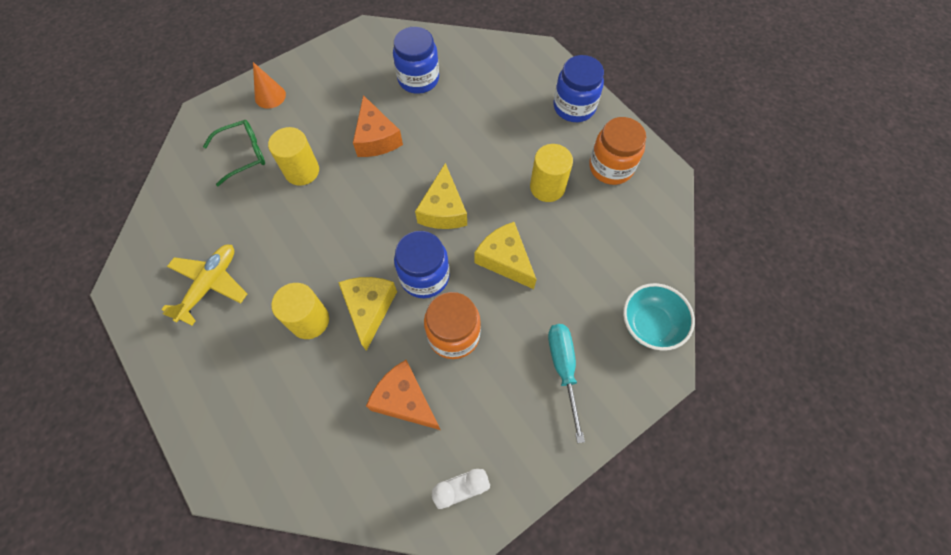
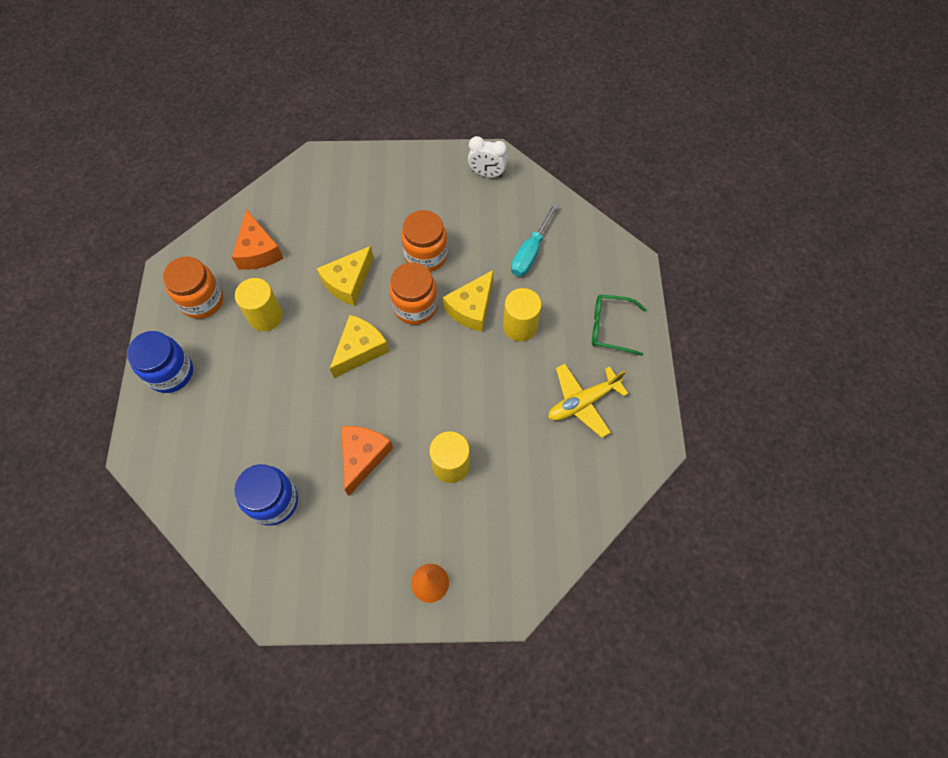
camera: 145 degrees left, 0 degrees up
green glasses [203,120,265,186] -> green glasses moved to [592,295,647,356]
orange cheese [366,360,440,430] -> orange cheese moved to [232,209,283,270]
blue jar [394,231,450,298] -> orange jar [389,262,438,325]
yellow cheese [474,222,537,289] -> yellow cheese turned 45 degrees clockwise [316,246,374,306]
turquoise screwdriver [548,324,585,443] -> turquoise screwdriver moved to [511,203,558,276]
turquoise bowl [623,283,695,351] -> none

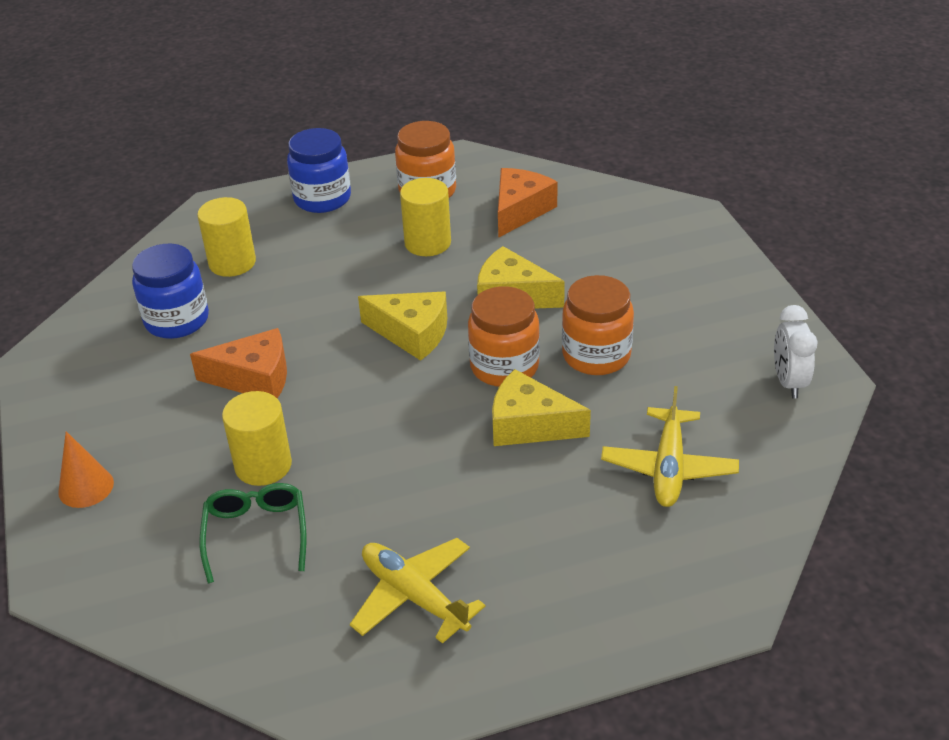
camera: 75 degrees right, 25 degrees down
orange cheese [232,209,283,270] -> orange cheese turned 150 degrees clockwise [498,168,558,238]
yellow cylinder [503,288,542,341] -> yellow cylinder moved to [197,197,256,277]
turquoise screwdriver [511,203,558,276] -> yellow plane [601,386,739,507]
green glasses [592,295,647,356] -> green glasses moved to [200,483,306,584]

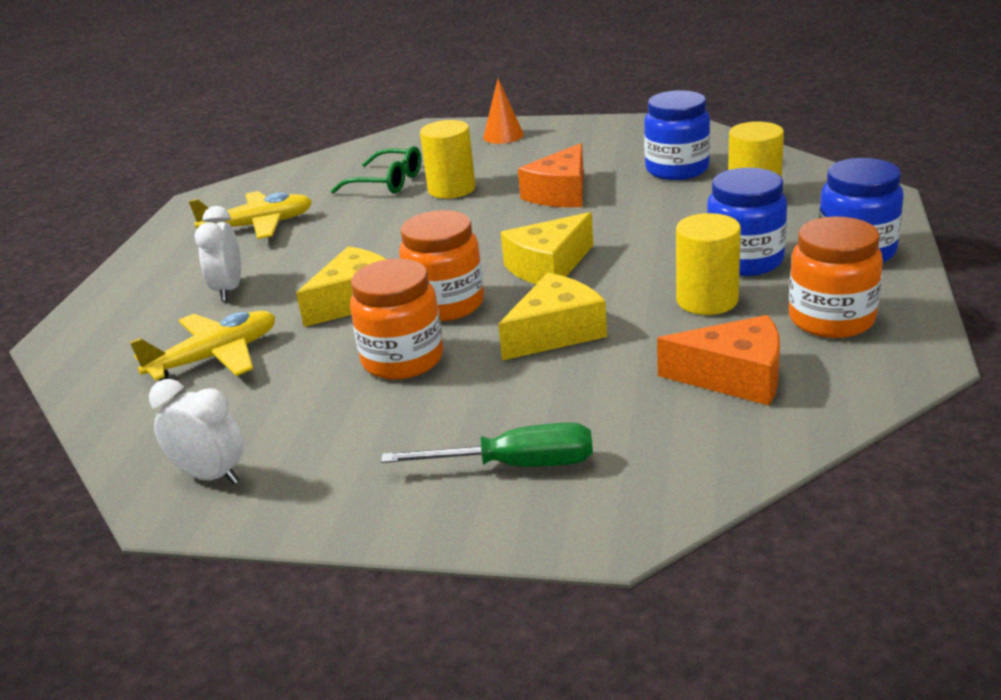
camera: 120 degrees right, 10 degrees down
orange cheese [498,168,558,238] -> orange cheese turned 45 degrees counterclockwise [657,315,780,405]
yellow plane [601,386,739,507] -> yellow plane turned 105 degrees clockwise [130,311,275,381]
none -> white clock [194,206,241,301]
none -> green screwdriver [381,423,593,467]
none -> blue jar [707,168,787,276]

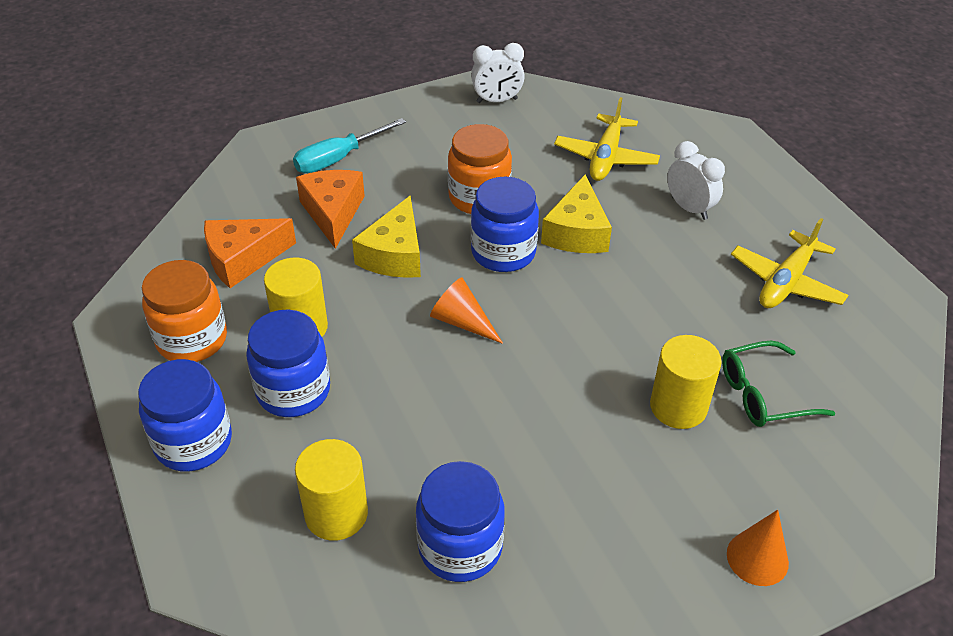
camera: 140 degrees right, 15 degrees up
green screwdriver [381,423,593,467] -> turquoise screwdriver [293,118,406,173]
orange jar [399,210,484,321] -> blue jar [471,177,539,272]
yellow cheese [501,212,593,284] -> orange cone [430,277,503,344]
orange cheese [518,143,584,207] -> orange cheese moved to [296,170,365,249]

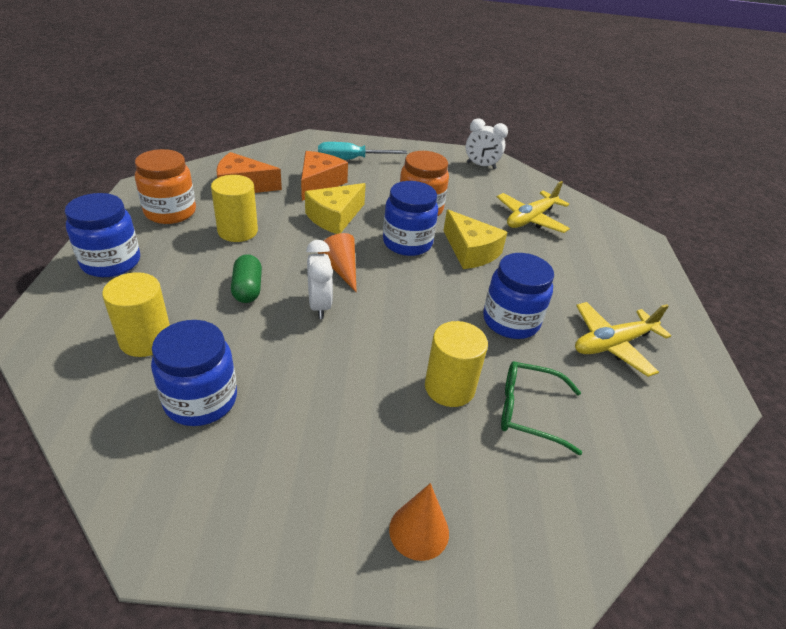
camera: 25 degrees right, 5 degrees down
blue jar [246,310,330,417] -> blue jar moved to [483,253,554,339]
yellow cheese [541,174,612,253] -> yellow cheese turned 75 degrees counterclockwise [443,210,508,269]
white clock [667,141,725,220] -> white clock moved to [306,240,333,319]
none -> green capsule [231,254,262,303]

